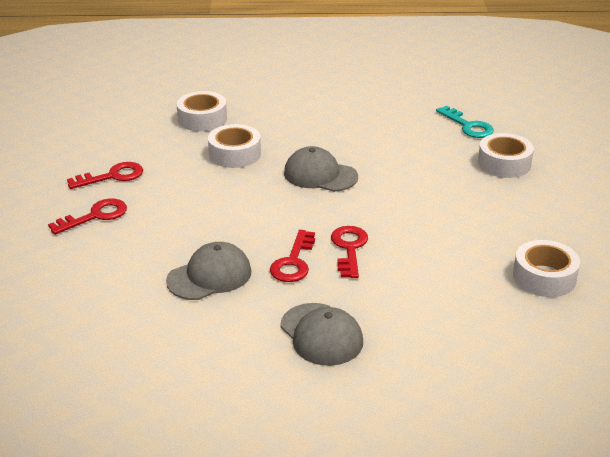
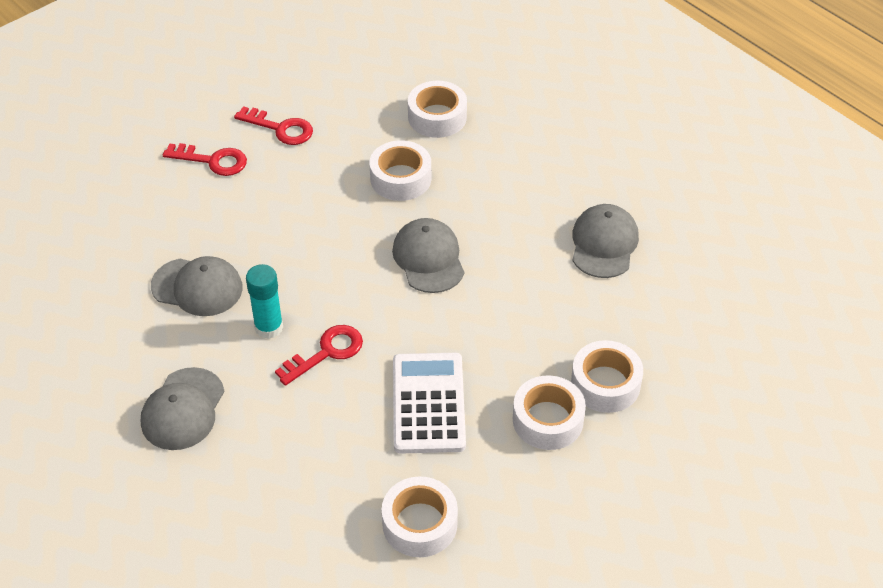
camera: 50 degrees right, 15 degrees up
red key [270,230,315,282] -> turquoise glue stick [246,264,283,339]
turquoise key [436,106,494,138] -> none
none -> white calculator [393,353,466,454]
none -> white tape [513,375,586,450]
none -> grey cap [572,204,639,278]

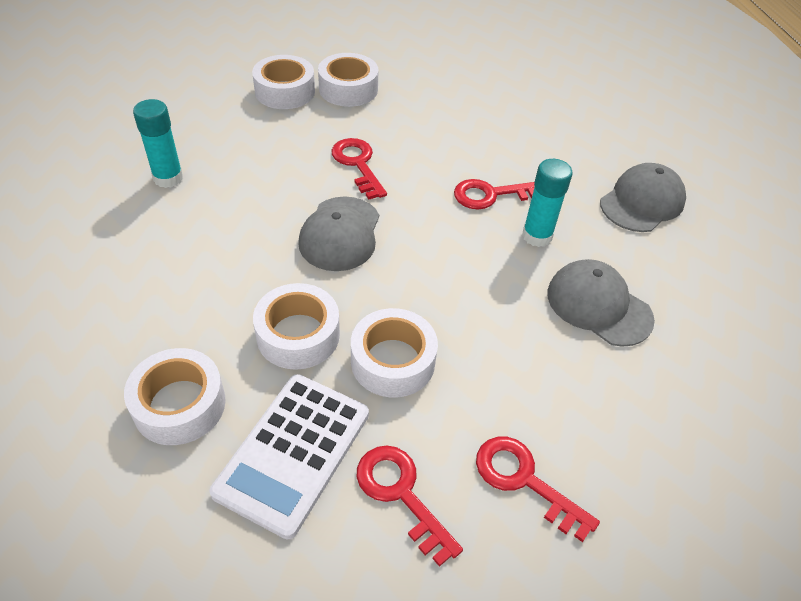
camera: 155 degrees left, 0 degrees up
white tape [382,476,458,557] -> white tape moved to [351,308,438,397]
white calculator [393,353,466,454] -> white calculator moved to [209,374,369,539]
grey cap [572,204,639,278] -> turquoise glue stick [133,99,183,188]
none -> red key [331,138,387,200]

